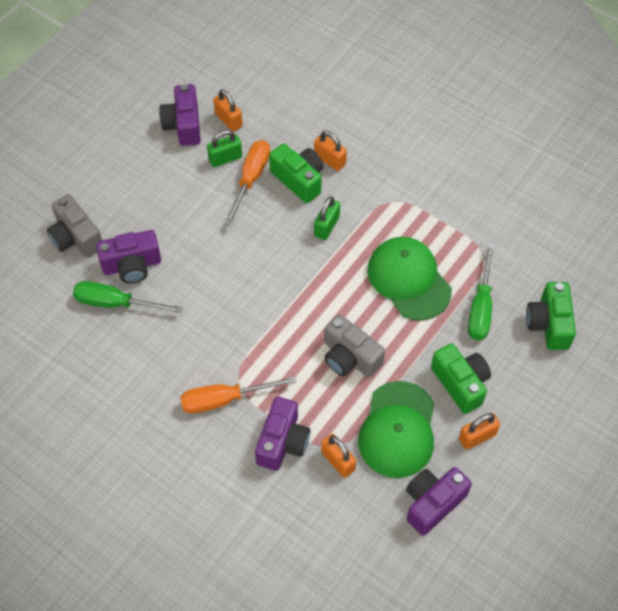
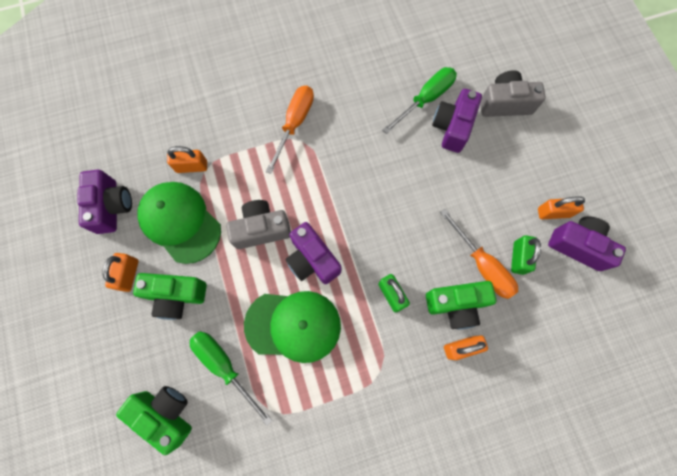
camera: 125 degrees right, 15 degrees up
orange padlock [213,89,243,132] -> orange padlock moved to [538,196,585,219]
purple camera [255,397,310,471] -> purple camera moved to [285,222,341,284]

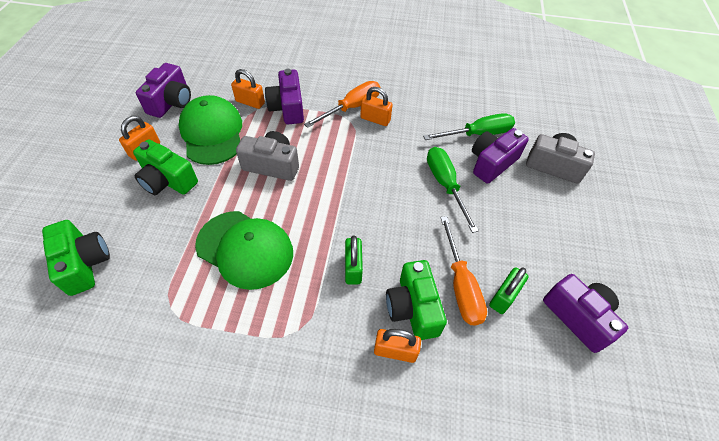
camera: 25 degrees right, 20 degrees down
green screwdriver [190,331,273,426] -> green screwdriver moved to [427,147,479,233]
purple camera [285,222,341,284] -> purple camera moved to [265,69,304,124]
green camera [426,281,496,330] -> green camera turned 60 degrees clockwise [386,260,447,340]
orange padlock [538,196,585,219] -> orange padlock moved to [360,87,393,126]

